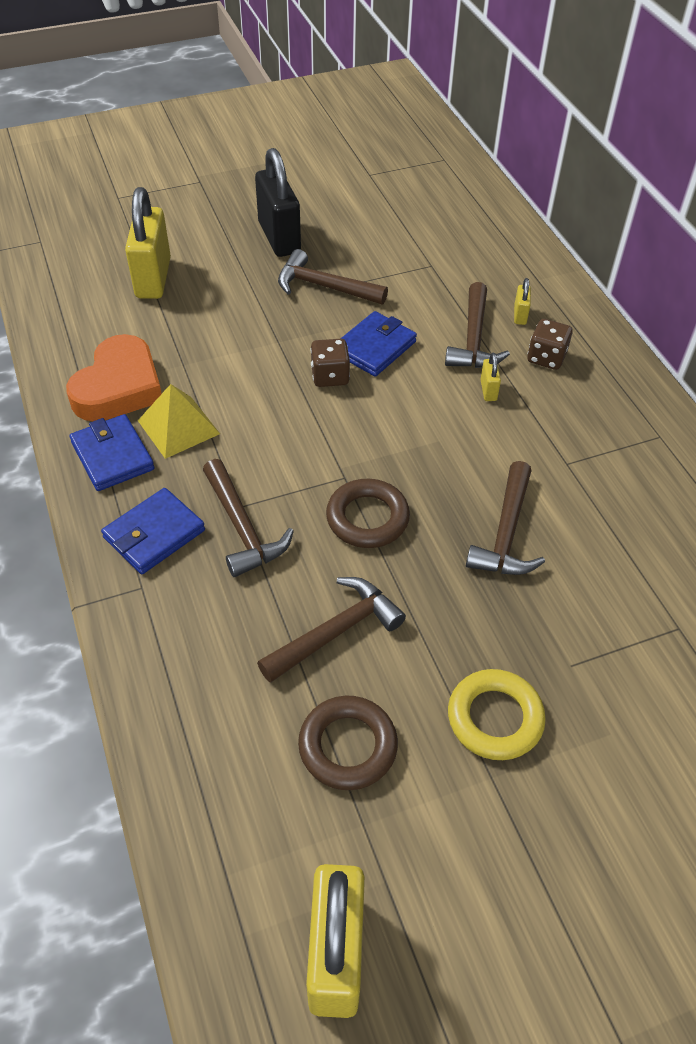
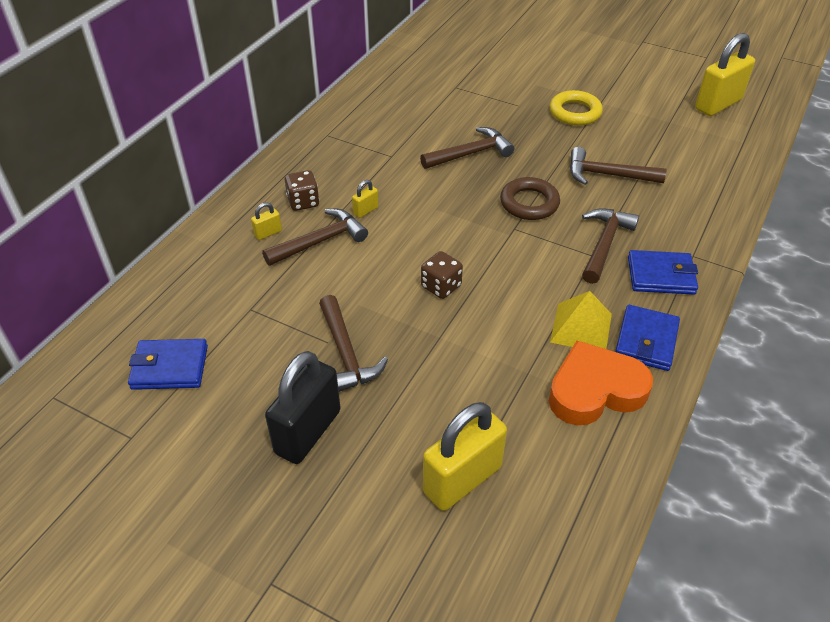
camera: 130 degrees left, 5 degrees down
brown ring [298,696,398,790] -> none
blue wallet [340,311,417,377] -> blue wallet moved to [128,339,208,390]

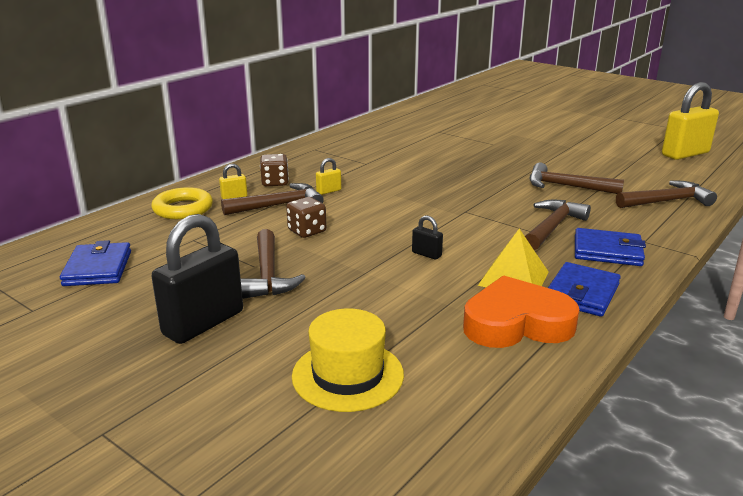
camera: 10 degrees right, 20 degrees down
blue wallet [128,339,208,390] -> blue wallet turned 75 degrees clockwise [60,240,131,286]
brown hammer [420,127,514,169] -> brown hammer moved to [616,180,717,208]
brown dice [421,251,463,299] -> brown dice moved to [286,197,326,238]
yellow padlock [423,402,507,511] -> yellow hat [292,308,404,412]
brown ring [500,177,560,220] -> none
yellow ring [550,90,603,126] -> yellow ring moved to [151,187,213,219]
none -> black padlock [412,215,443,260]

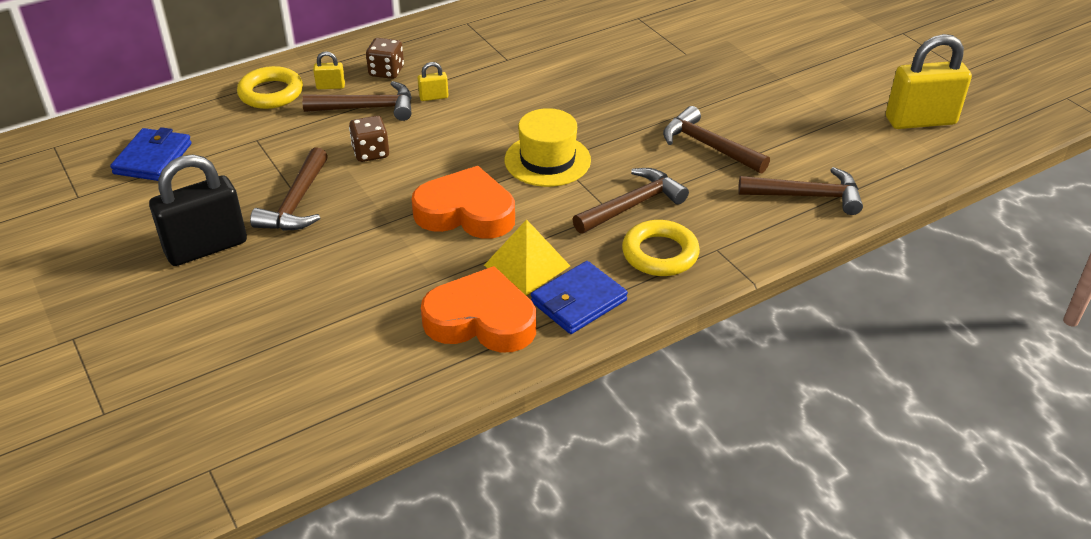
camera: 20 degrees right, 15 degrees up
yellow hat [292,308,404,412] -> yellow hat moved to [505,108,591,187]
black padlock [412,215,443,260] -> orange heart [411,166,515,239]
blue wallet [575,228,646,266] -> yellow ring [622,220,700,276]

